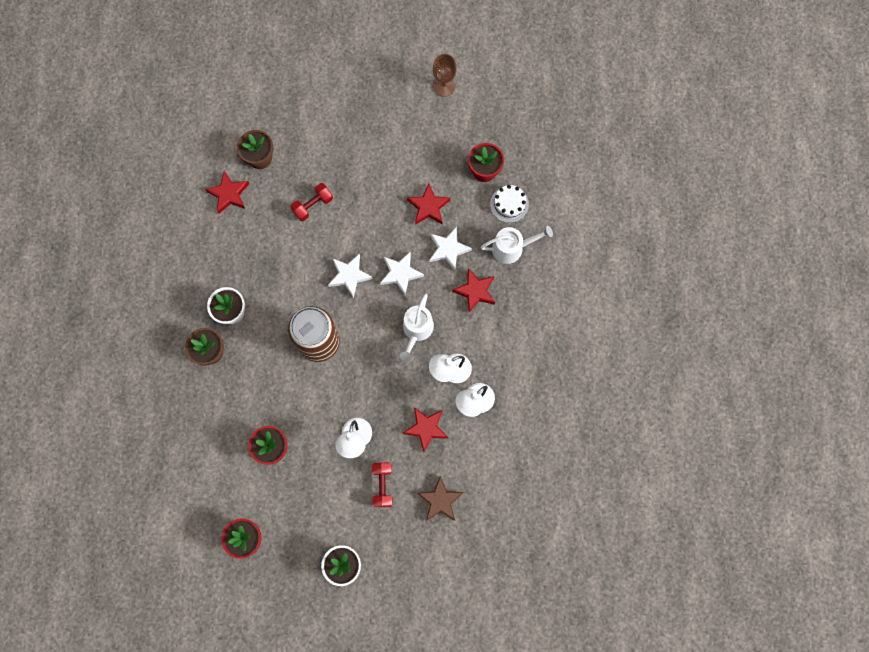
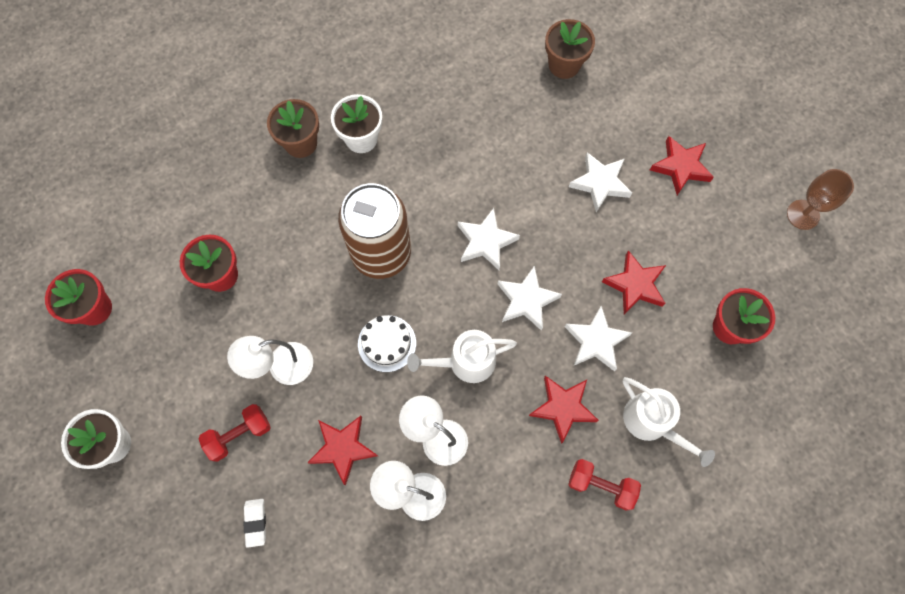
camera: 60 degrees right, 5 degrees down
red star [205,171,249,214] -> red star moved to [650,136,714,195]
red dumbbell [290,183,333,221] -> red dumbbell moved to [568,459,641,511]
brown star [417,476,464,521] -> white eraser [244,499,266,548]
white cake [490,185,529,223] -> white cake moved to [358,315,416,372]
none -> white star [569,152,632,212]

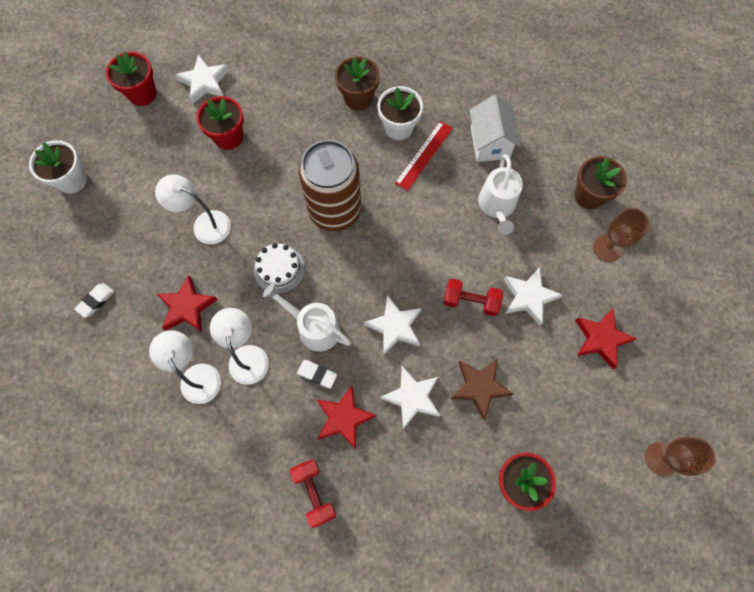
camera: 45 degrees right, 0 degrees up
red dumbbell [198,404,271,462] -> red dumbbell moved to [444,279,503,316]
white star [458,208,520,270] -> white star moved to [175,54,229,104]
red star [602,250,666,314] -> brown star [451,359,513,420]
white watering can [622,377,715,467] -> white watering can moved to [478,154,523,235]
none -> white eraser [297,360,337,389]
none -> red ruler [395,121,453,191]
none -> white house [469,95,521,162]
none -> brown goblet [593,208,649,262]

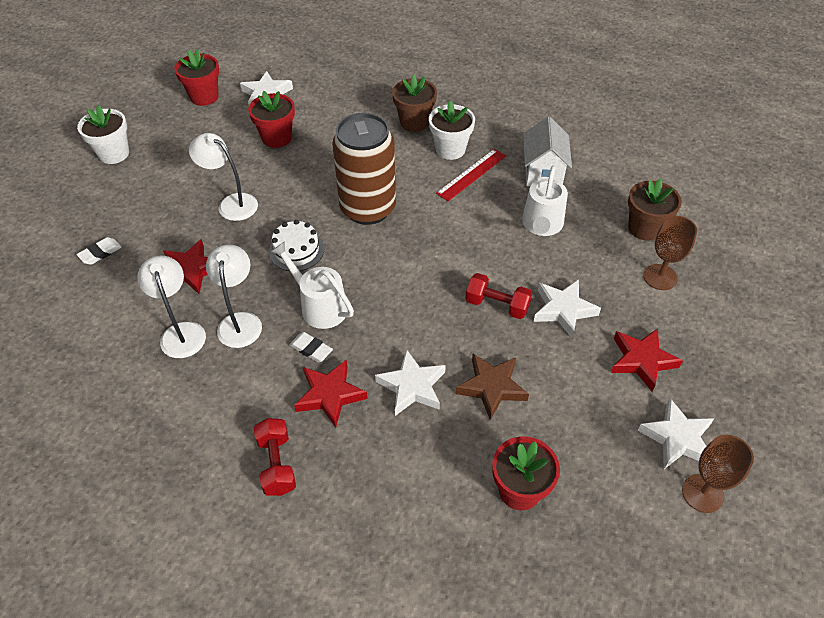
camera: 10 degrees right, 20 degrees down
white star [364,295,422,355] -> white star moved to [638,398,714,469]

